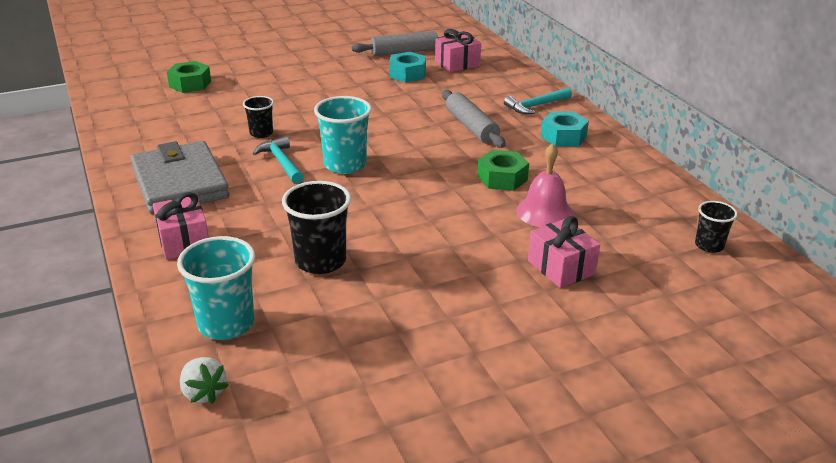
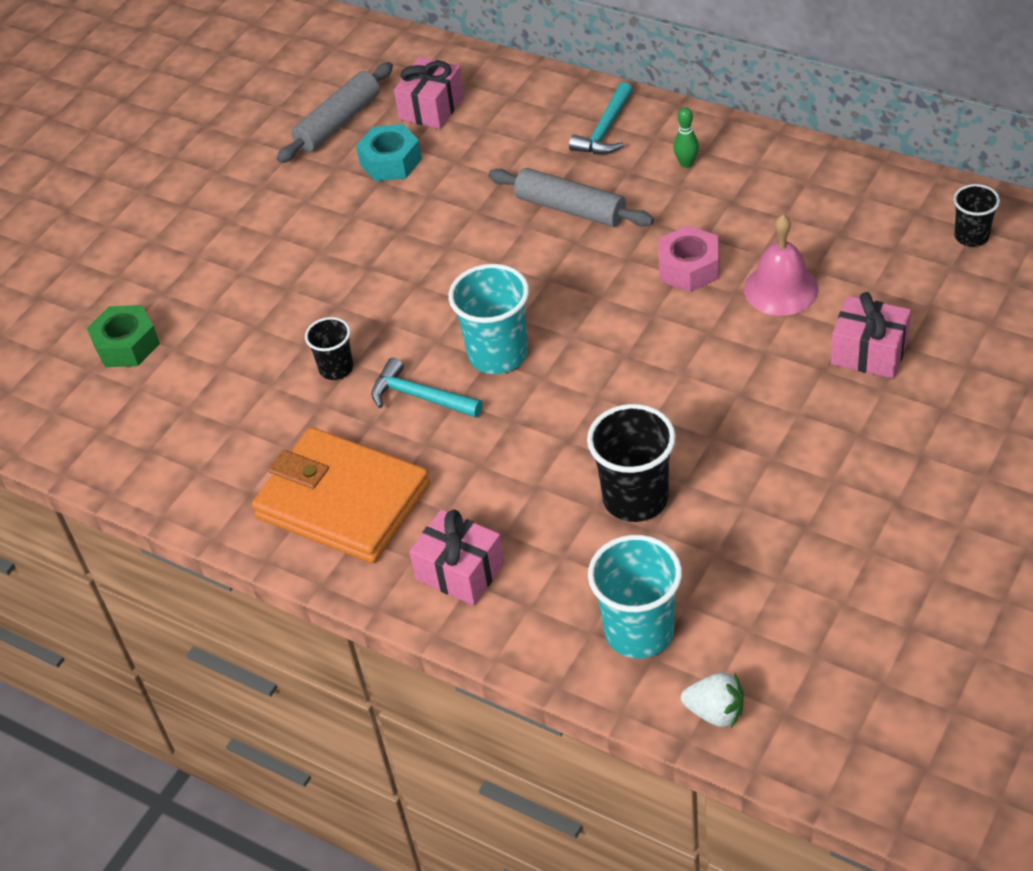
camera: 30 degrees left, 15 degrees up
grey wallet [131,141,230,214] -> orange wallet [252,427,430,563]
green nut [477,150,529,191] -> pink nut [658,225,720,292]
turquoise nut [541,112,589,146] -> green bowling pin [673,107,699,168]

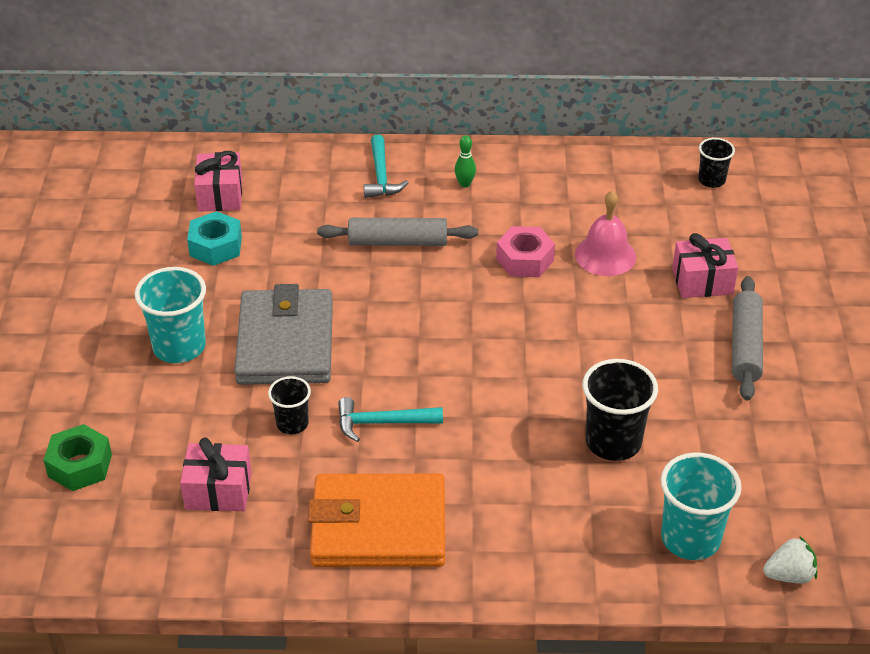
camera: 35 degrees left, 5 degrees down
grey rolling pin [277,62,393,163] -> grey rolling pin moved to [732,276,763,401]
pink gift [409,509,505,605] -> pink gift moved to [180,437,252,511]
turquoise cup [448,264,529,374] -> turquoise cup moved to [135,267,206,363]
none -> grey wallet [234,284,333,385]

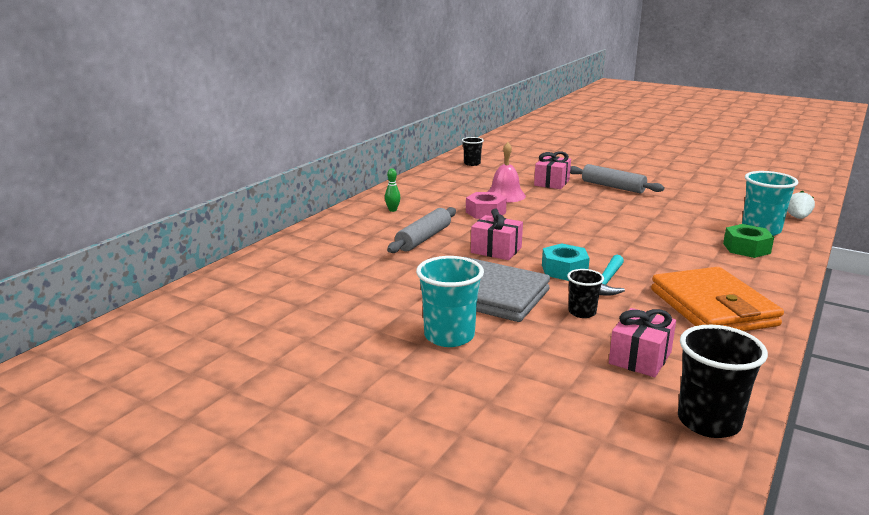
camera: 60 degrees left, 20 degrees down
green nut [44,424,112,491] -> green nut moved to [723,224,774,258]
turquoise nut [187,211,242,266] -> turquoise nut moved to [542,244,590,281]
pink gift [194,151,242,211] -> pink gift moved to [471,208,523,260]
orange wallet [308,474,445,567] -> orange wallet turned 45 degrees counterclockwise [651,267,784,331]
turquoise hammer [364,135,409,198] -> none
black cup [583,359,658,461] -> black cup moved to [678,325,768,438]

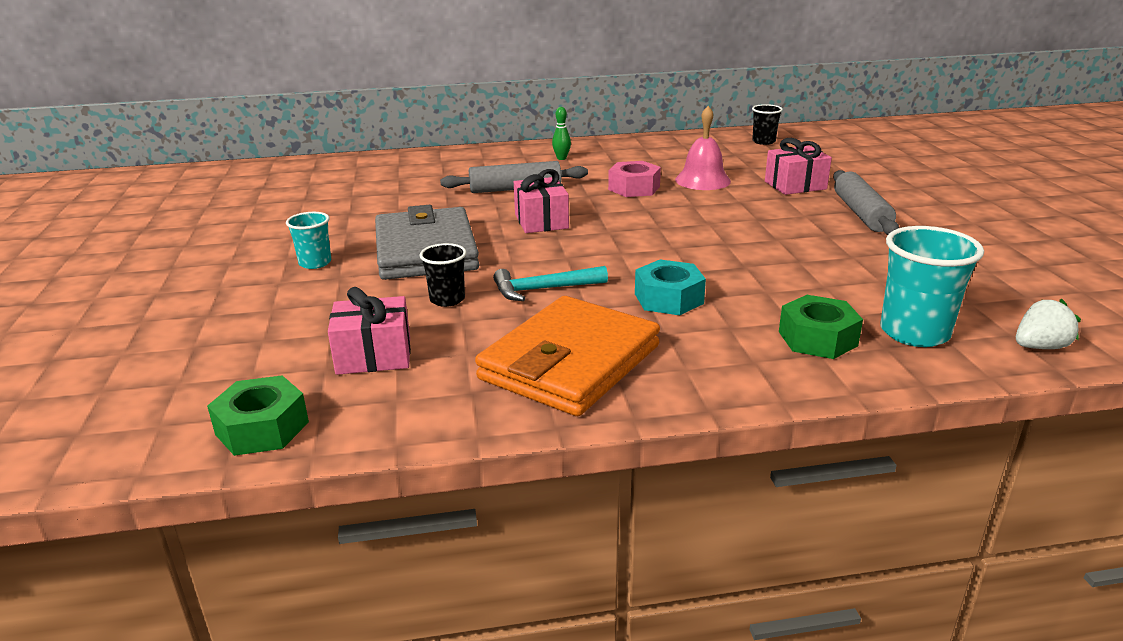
camera: 50 degrees right, 5 degrees up
turquoise cup [416,256,484,347] -> turquoise cup [286,212,331,269], size x0.58
turquoise nut [542,244,590,281] -> turquoise nut moved to [635,260,706,315]
black cup [678,325,768,438] -> green nut [207,375,309,456]

